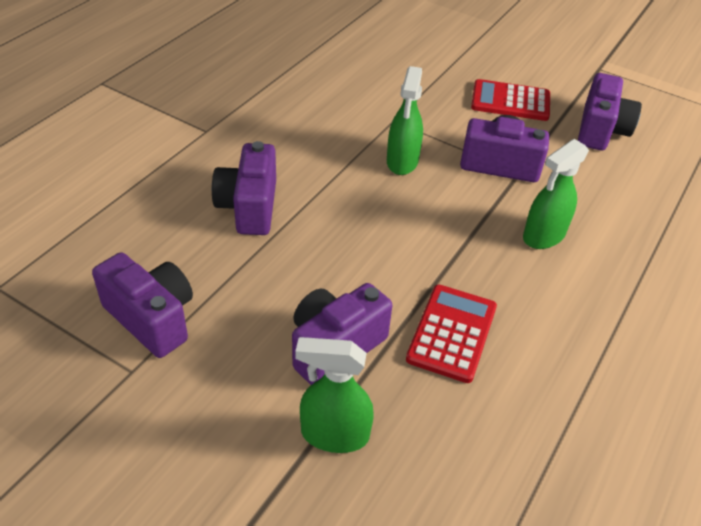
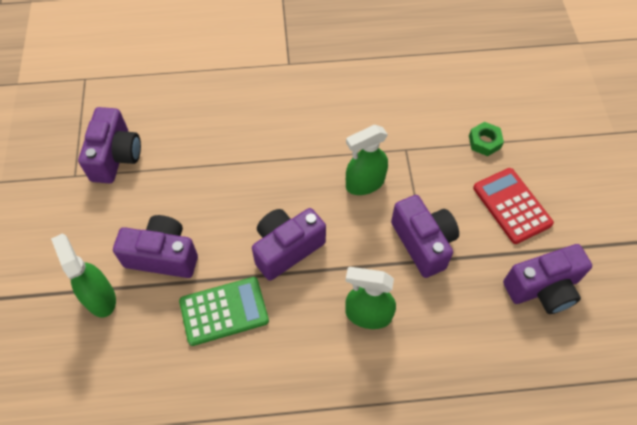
camera: 55 degrees right, 15 degrees up
purple camera [212,141,276,235] -> purple camera moved to [252,208,326,281]
red calculator [406,285,497,383] -> green calculator [179,277,269,346]
none -> green nut [469,122,504,156]

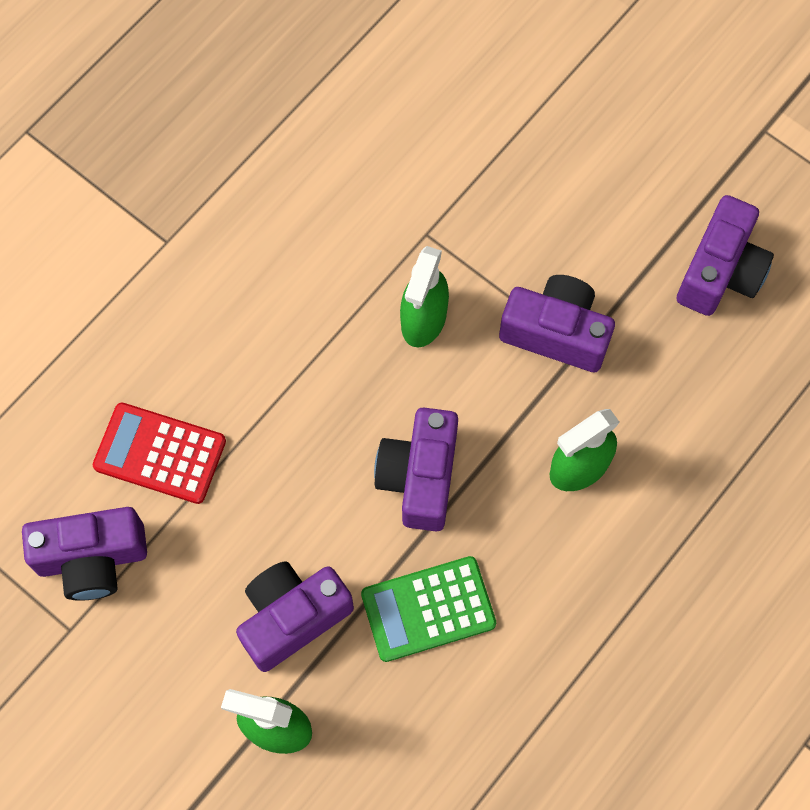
camera: 45 degrees left, 10 degrees up
purple camera [78,107,141,183] -> purple camera turned 120 degrees clockwise [22,507,147,601]
green calculator [179,277,269,346] -> green calculator turned 135 degrees counterclockwise [361,556,496,662]
green nut [469,122,504,156] -> none
red calculator [473,168,554,244] -> red calculator moved to [93,402,226,504]

